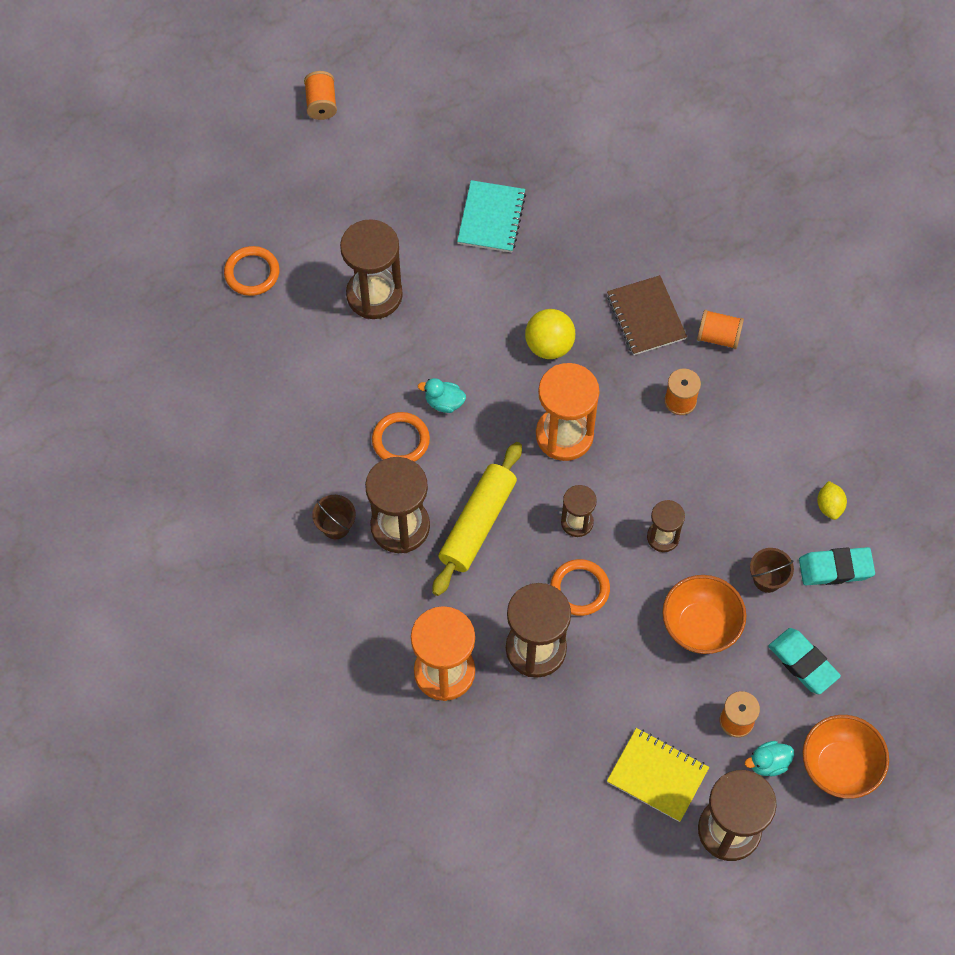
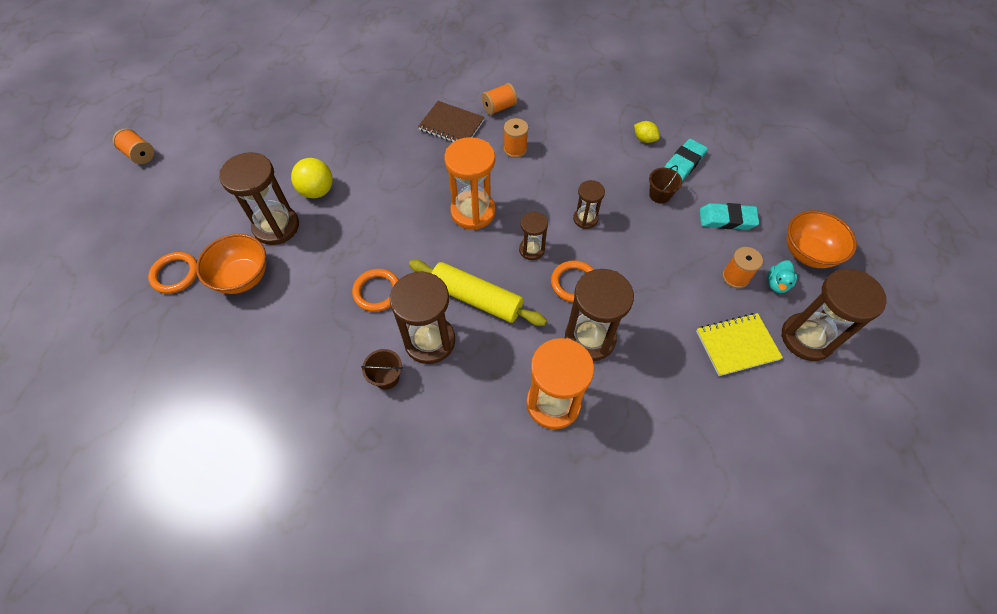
camera: 45 degrees left, 5 degrees down
turquoise duck [418,378,466,413] -> none
yellow rolling pin [432,442,522,596] -> yellow rolling pin turned 45 degrees counterclockwise [409,260,547,326]
turquoise notebook [457,180,526,253] -> none
yellow ball [525,309,575,359] -> yellow ball moved to [291,158,333,198]
orange bowl [662,575,746,654] -> orange bowl moved to [196,234,266,294]

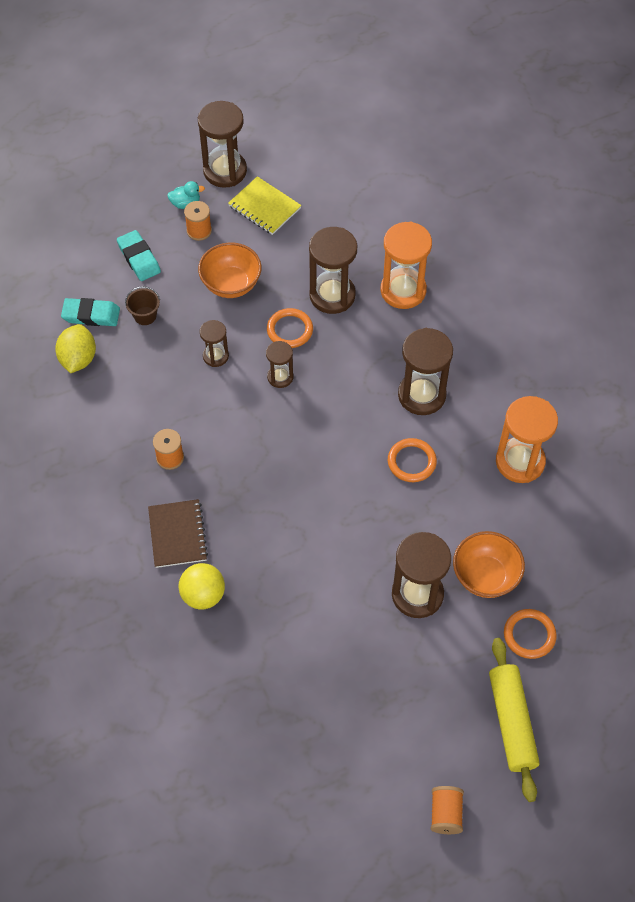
camera: 125 degrees left, 0 degrees up
yellow ball [291,158,333,198] -> yellow ball moved to [179,563,225,610]
brown bucket [361,349,403,390] -> none
yellow rolling pin [409,260,547,326] -> yellow rolling pin moved to [489,638,540,802]
orange hourglass [444,137,496,230] -> orange hourglass moved to [496,396,558,483]
orange spool [482,83,517,115] -> none
yellow lemon [634,121,660,143] -> yellow lemon [55,324,96,373], size x1.70
orange bowl [787,210,857,268] -> orange bowl moved to [198,243,262,298]

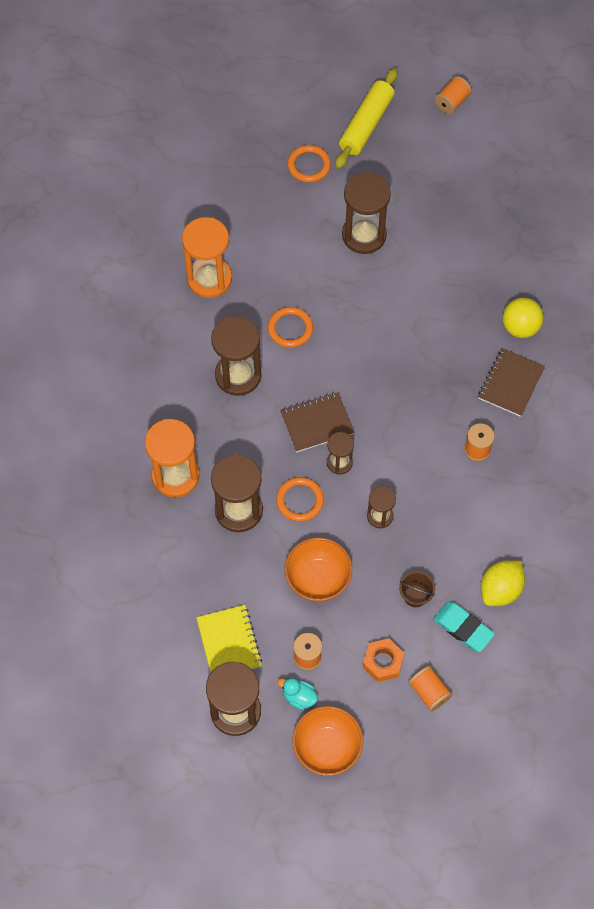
camera: 145 degrees left, 5 degrees up
turquoise eraser [117,230,161,281] -> orange nut [363,638,404,682]
orange bowl [453,531,525,598] -> orange bowl moved to [292,706,363,776]
none -> brown notebook [280,392,355,453]
none -> orange spool [409,666,453,712]

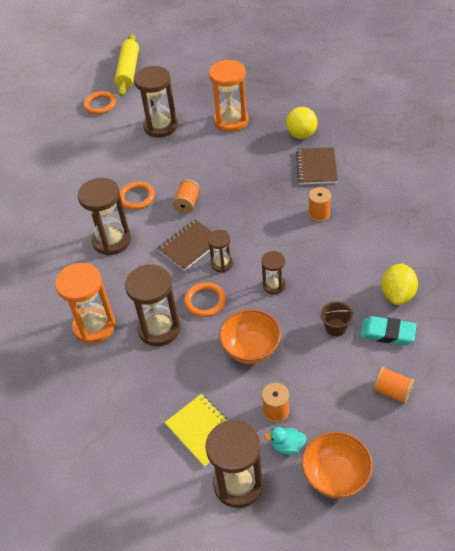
camera: 20 degrees left, 15 degrees down
orange hourglass [182,217,232,298] -> orange hourglass moved to [209,60,248,132]
orange nut [363,638,404,682] -> none
orange spool [435,76,472,114] -> orange spool moved to [173,180,200,213]

